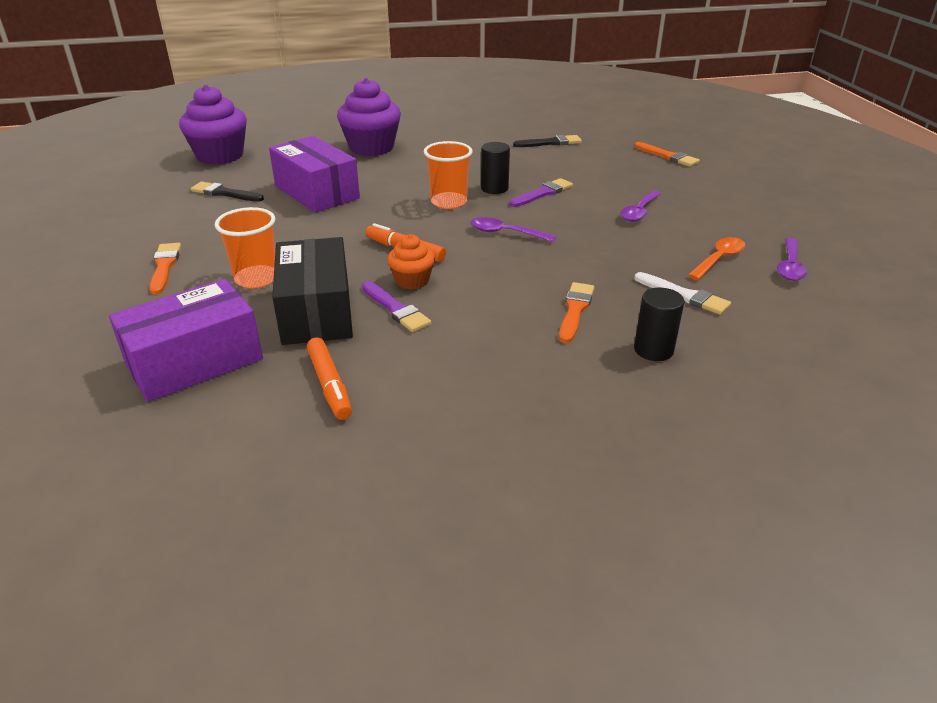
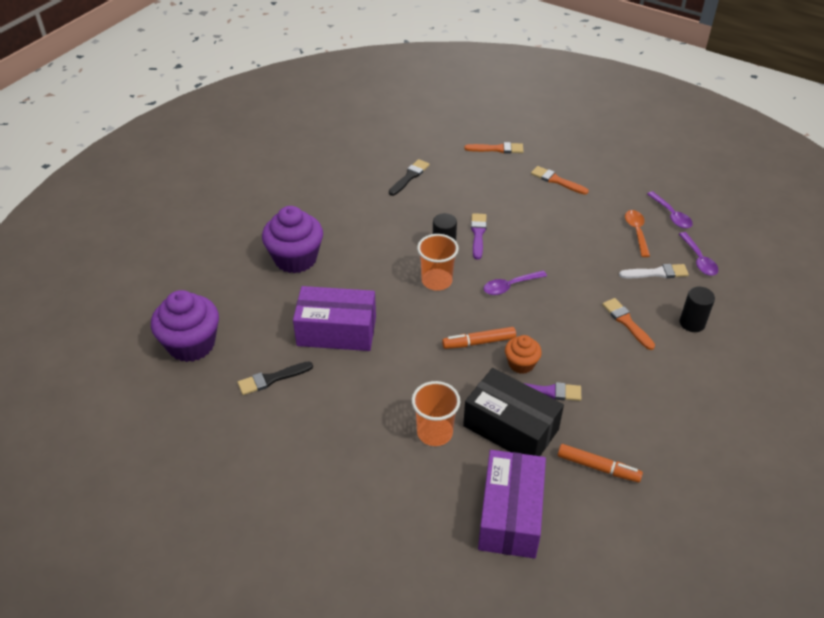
camera: 45 degrees left, 10 degrees up
orange brush [149,243,181,295] -> orange brush moved to [531,166,589,195]
purple spoon [620,191,662,222] -> purple spoon moved to [679,232,718,276]

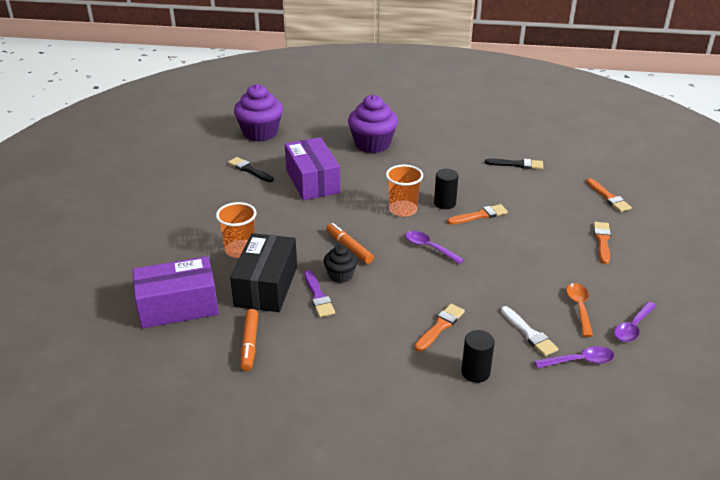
camera: 65 degrees right, 10 degrees down
purple brush [471,213,487,260] -> orange brush [447,204,508,225]
orange cupcake [505,335,542,374] -> black cupcake [323,245,358,283]
orange spoon [625,210,650,257] -> orange spoon turned 60 degrees counterclockwise [567,283,593,337]
purple spoon [679,232,718,276] -> purple spoon turned 150 degrees counterclockwise [534,346,614,368]

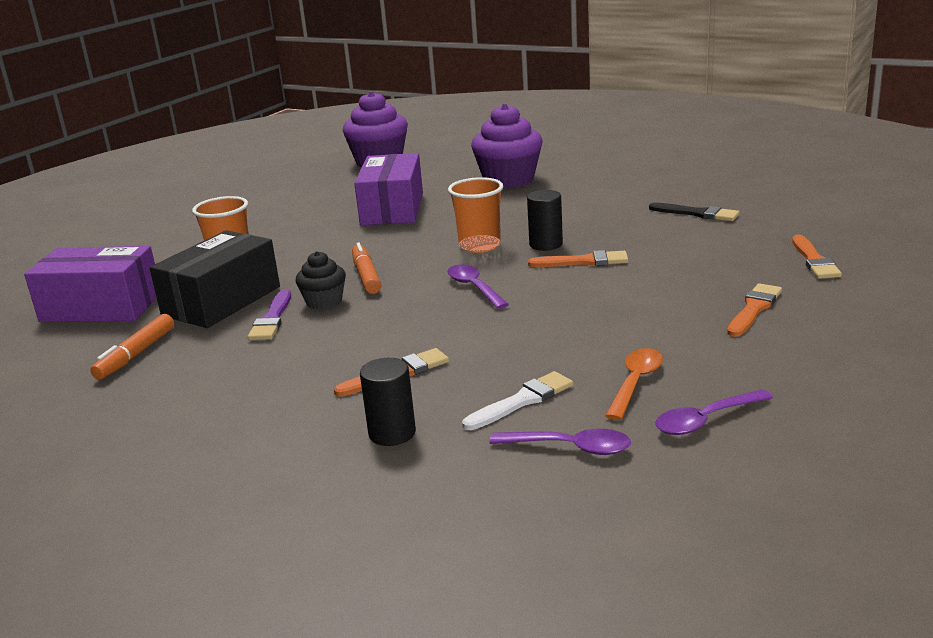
camera: 25 degrees right, 10 degrees down
black brush [228,157,274,182] -> none
white brush [501,306,558,356] -> white brush turned 120 degrees counterclockwise [462,371,573,430]

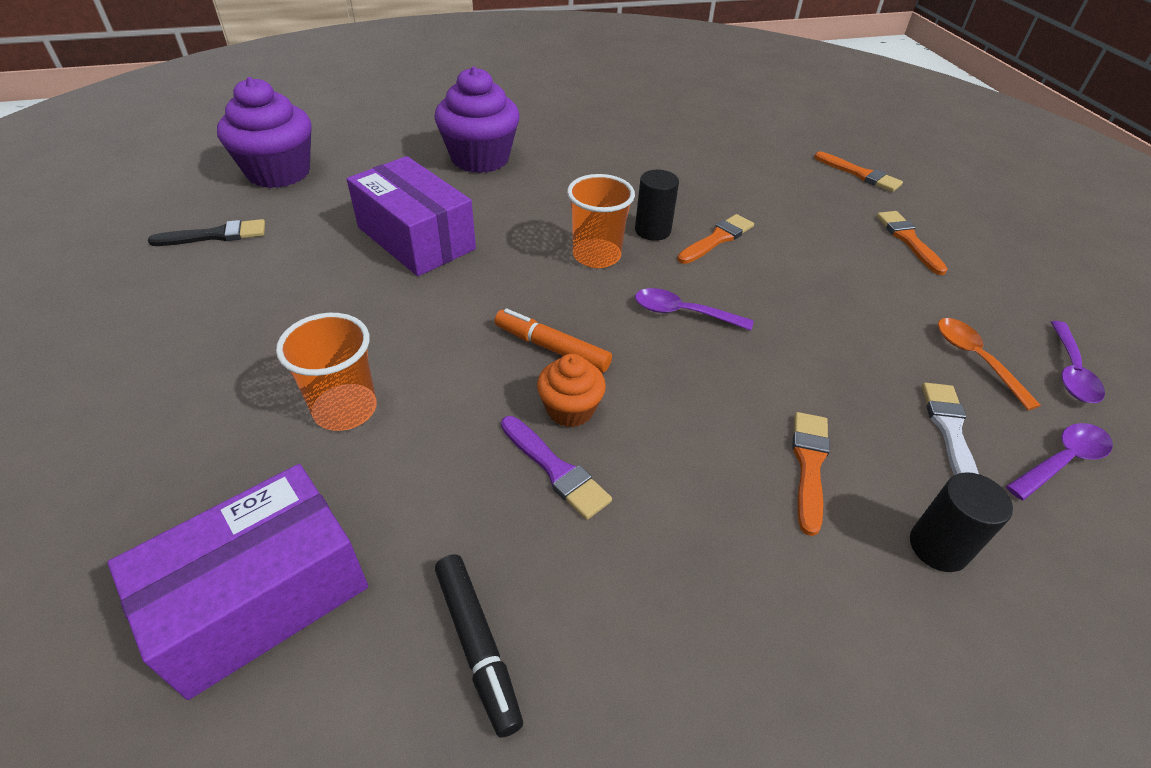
camera: 50 degrees left, 20 degrees up
orange marker [90,314,174,380] -> black marker [435,554,523,737]
black box [150,230,280,328] -> none
black cupcake [296,251,346,310] -> orange cupcake [537,354,606,427]
black brush [649,203,739,221] -> black brush moved to [148,219,265,246]

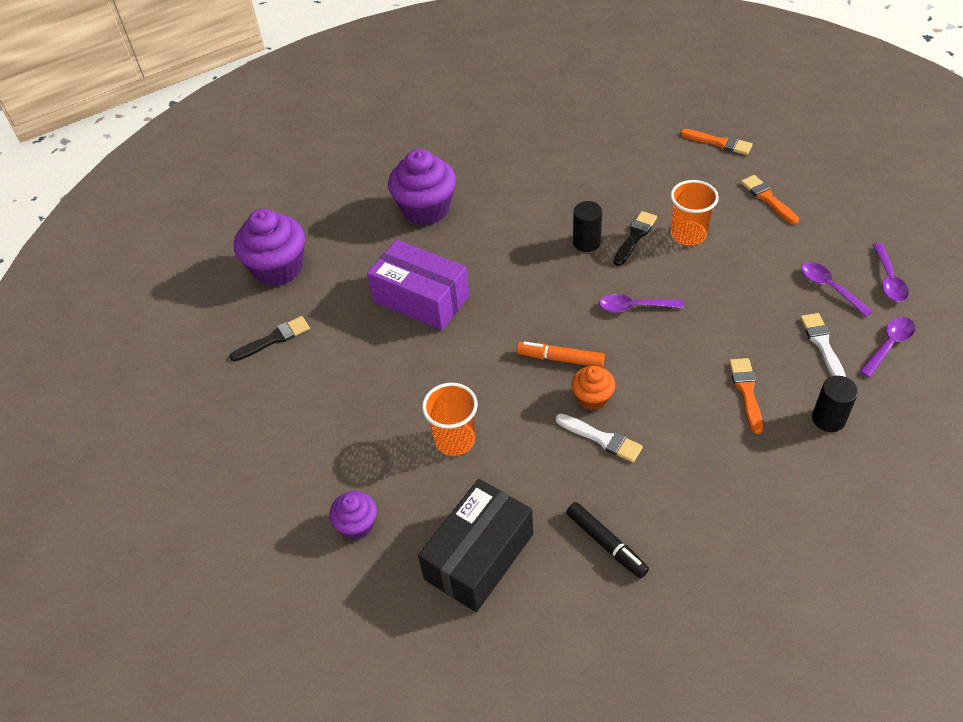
camera: 10 degrees left, 5 degrees up
purple box [108,464,368,700] -> black box [418,479,533,612]
purple brush [501,416,612,520] -> white brush [556,414,643,462]
orange cup [567,174,635,268] -> orange cup moved to [670,180,719,246]
orange brush [677,214,754,264] -> black brush [614,211,657,266]
orange spoon [938,318,1041,410] -> purple spoon [801,262,873,317]
none -> purple cupcake [329,491,377,539]

